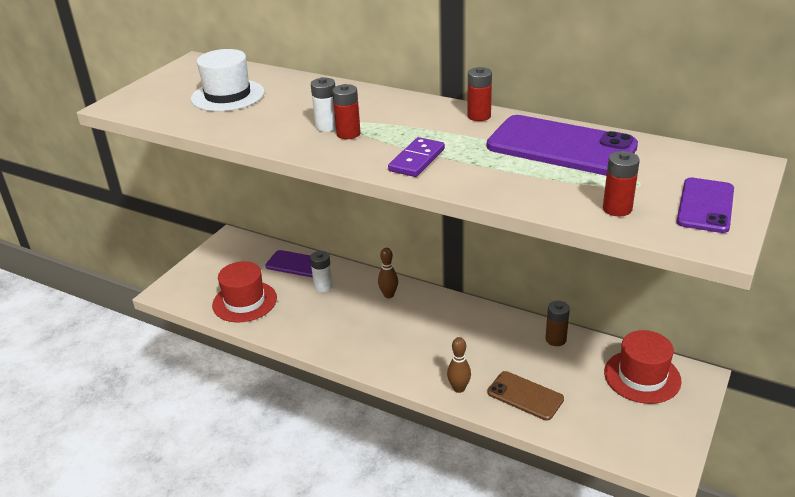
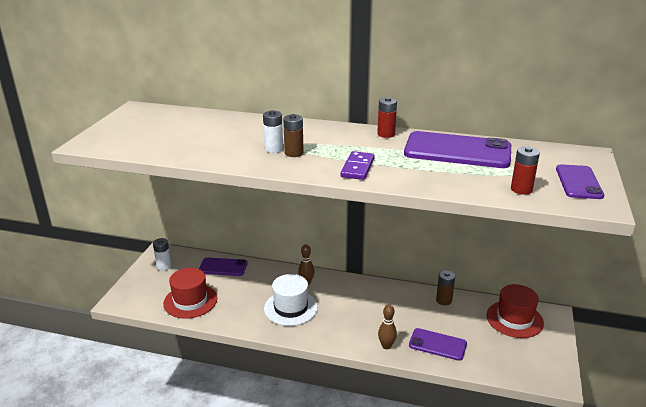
camera: 15 degrees left, 5 degrees down
white hat [191,49,264,111] -> white hat moved to [264,274,318,326]
white battery [310,251,333,292] -> white battery moved to [153,238,172,271]
red battery [332,84,361,139] -> brown battery [283,114,304,157]
brown phone [487,371,564,420] -> purple phone [409,328,467,361]

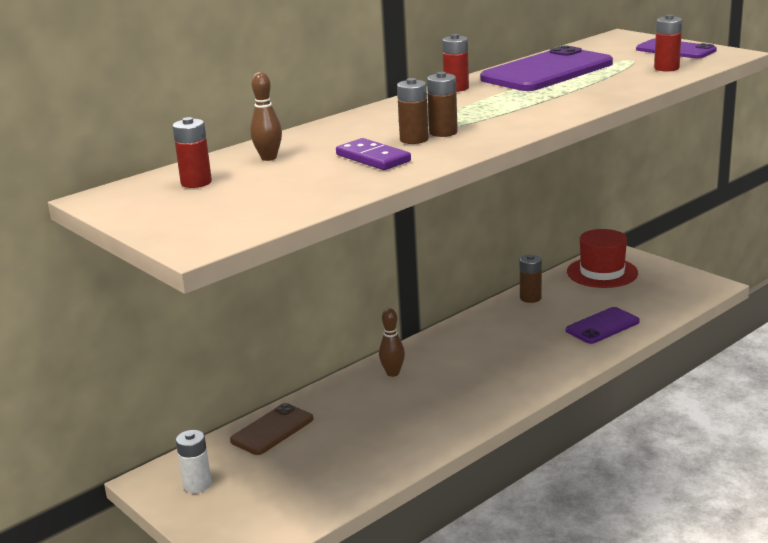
camera: 55 degrees left, 5 degrees down
red hat [163,268,217,319] -> none
purple phone [199,257,247,276] -> brown phone [230,403,313,455]
white battery [263,110,283,153] -> brown battery [397,78,429,144]
white hat [264,274,318,326] -> none
purple domino [340,151,375,180] -> purple domino moved to [336,138,411,170]
brown bowling pin [378,304,397,349] -> brown bowling pin moved to [250,72,282,161]
none -> red battery [172,117,212,188]

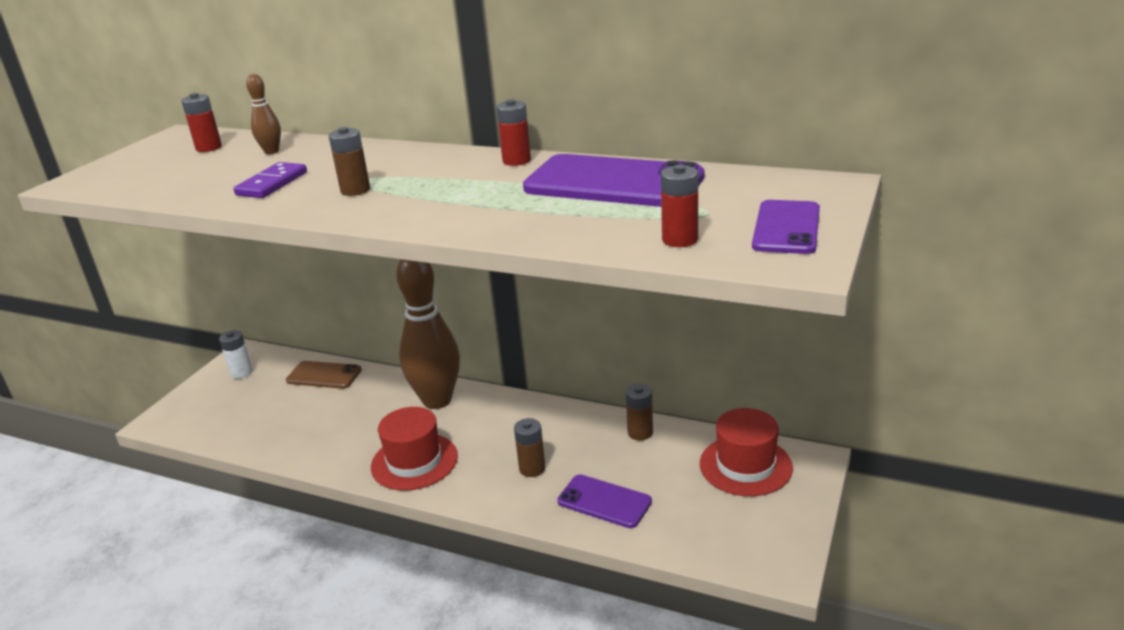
camera: 65 degrees right, 5 degrees up
brown bowling pin [379,308,405,377] -> brown bowling pin [396,260,460,409], size x2.33
brown battery [397,78,429,144] -> brown battery moved to [514,418,545,477]
none -> red hat [371,407,458,491]

